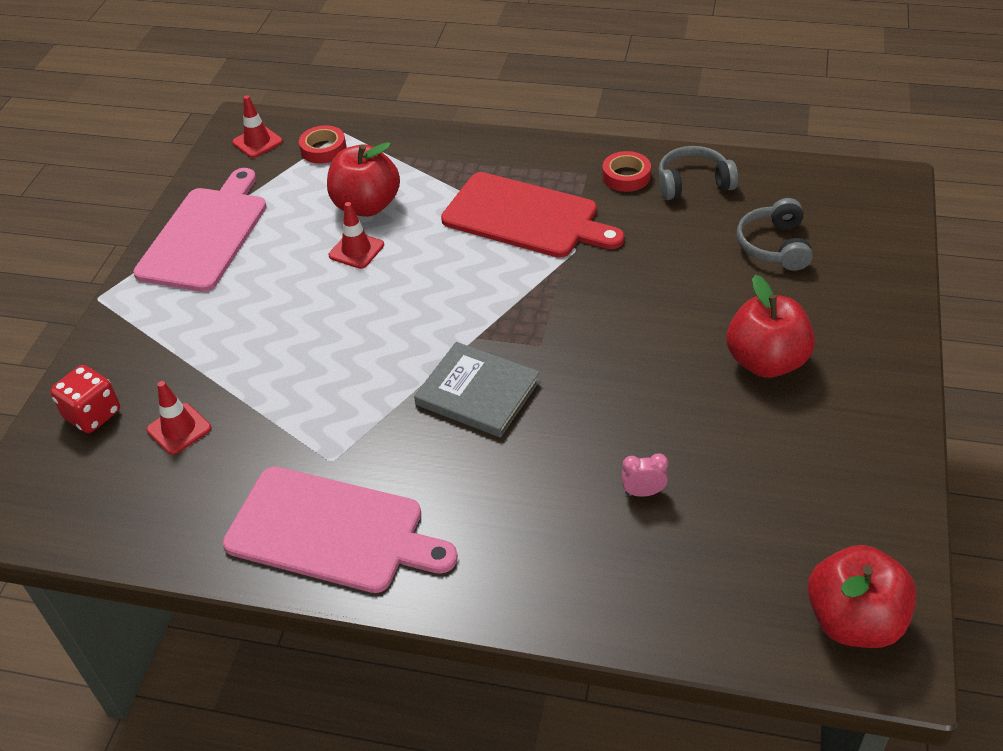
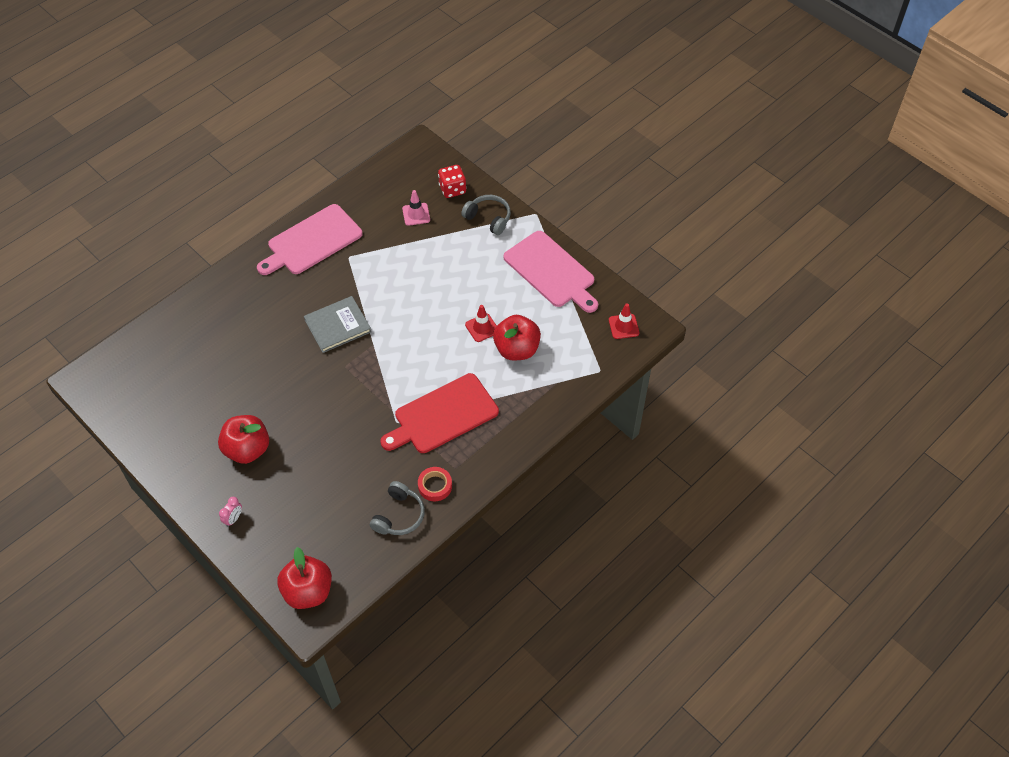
camera: 120 degrees right, 10 degrees up
red traffic cone [146,381,211,455] -> pink traffic cone [402,190,430,226]
red tape [299,125,347,164] -> none
pink clock [621,453,668,497] -> pink clock moved to [219,497,242,527]
grey headphones [737,198,813,271] -> grey headphones moved to [461,195,511,235]
red apple [808,545,917,648] -> red apple moved to [277,547,332,609]

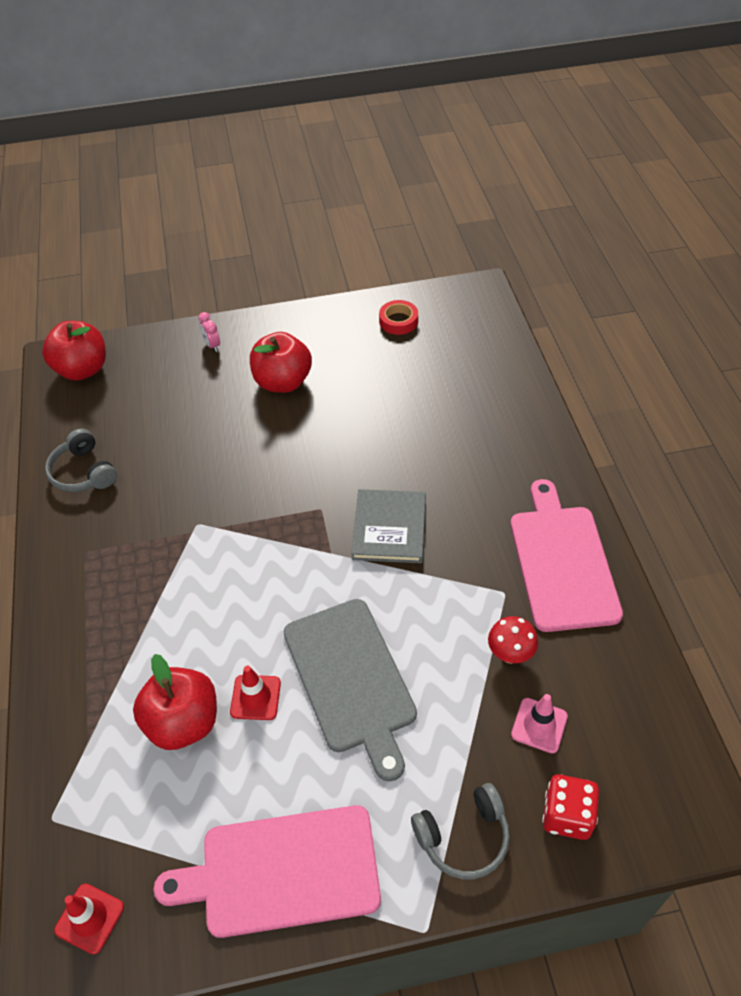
camera: 125 degrees right, 5 degrees down
red cutting board [380,373,499,453] -> none
red tape [418,467,452,501] -> red tape moved to [379,300,418,335]
none -> grey cutting board [283,599,417,782]
none -> red mushroom [488,616,538,663]

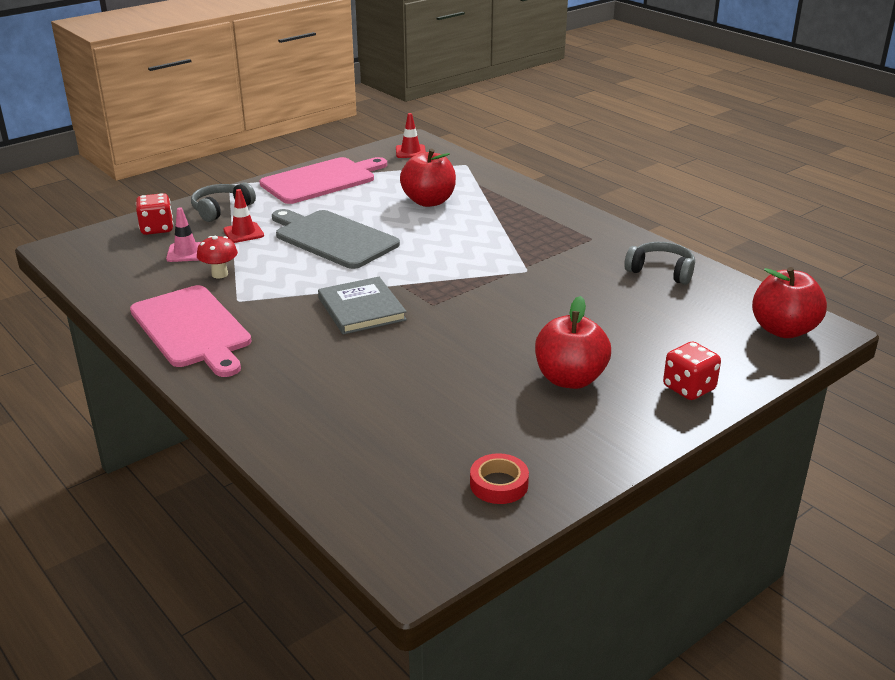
camera: 150 degrees right, 20 degrees down
pink clock [198,312,220,352] -> red dice [663,342,721,400]
red traffic cone [230,666,281,720] -> red traffic cone moved to [223,189,264,243]

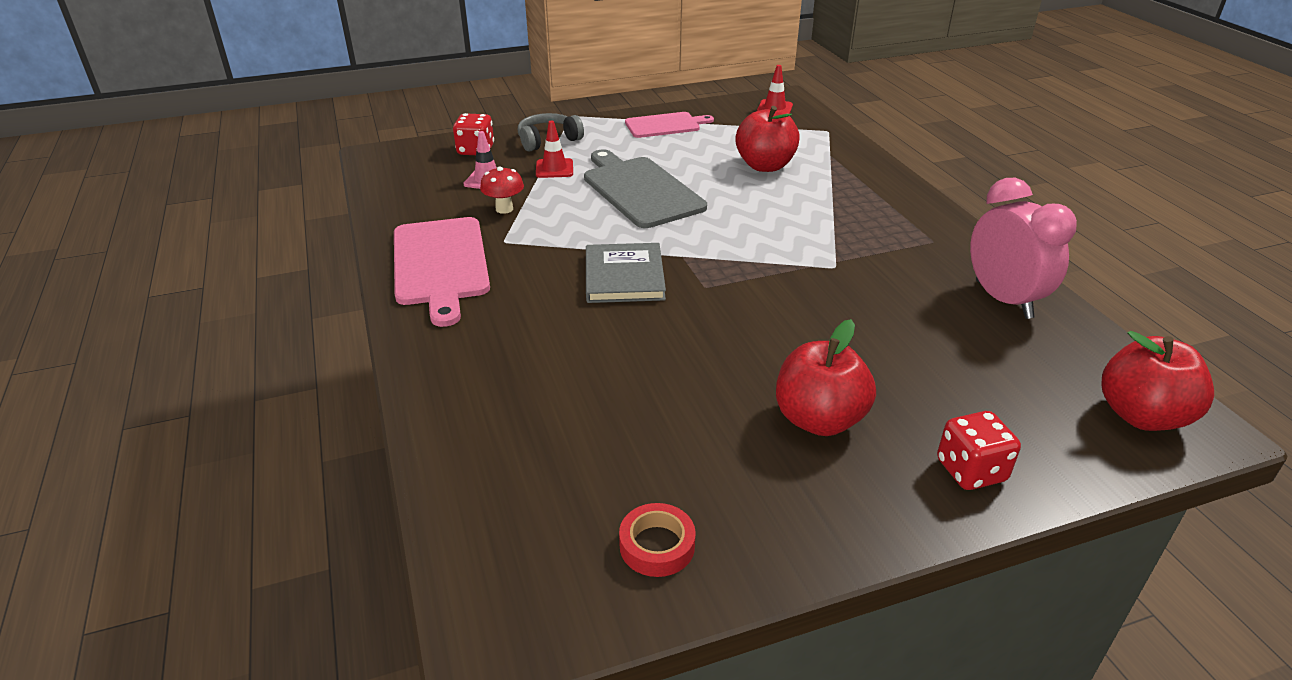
camera: 20 degrees right, 5 degrees up
pink cutting board [259,157,387,204] -> pink cutting board [625,112,714,138], size x0.62
grey headphones [624,242,695,285] -> pink clock [970,178,1077,319]

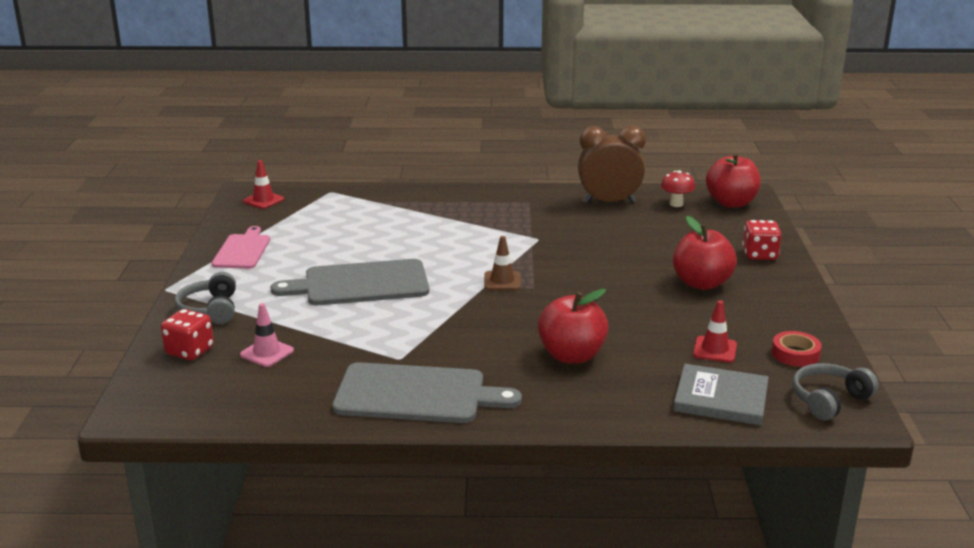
camera: 70 degrees left, 10 degrees down
pink cutting board [394,217,490,327] -> grey cutting board [332,362,522,423]
red mushroom [480,166,524,214] -> red mushroom moved to [661,170,695,207]
red traffic cone [536,121,573,178] -> red traffic cone moved to [693,300,737,363]
grey book [586,243,666,303] -> grey book moved to [673,364,769,425]
red apple [735,106,800,172] -> red apple moved to [538,289,609,364]
pink clock [970,178,1077,319] -> brown clock [578,126,646,203]
none -> brown traffic cone [484,236,521,290]
none -> grey headphones [793,363,879,420]

